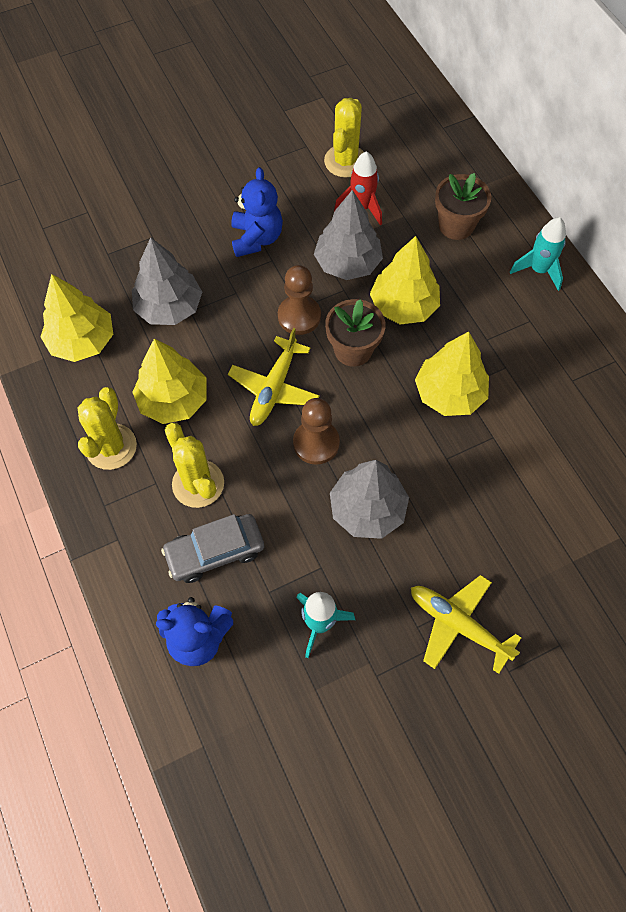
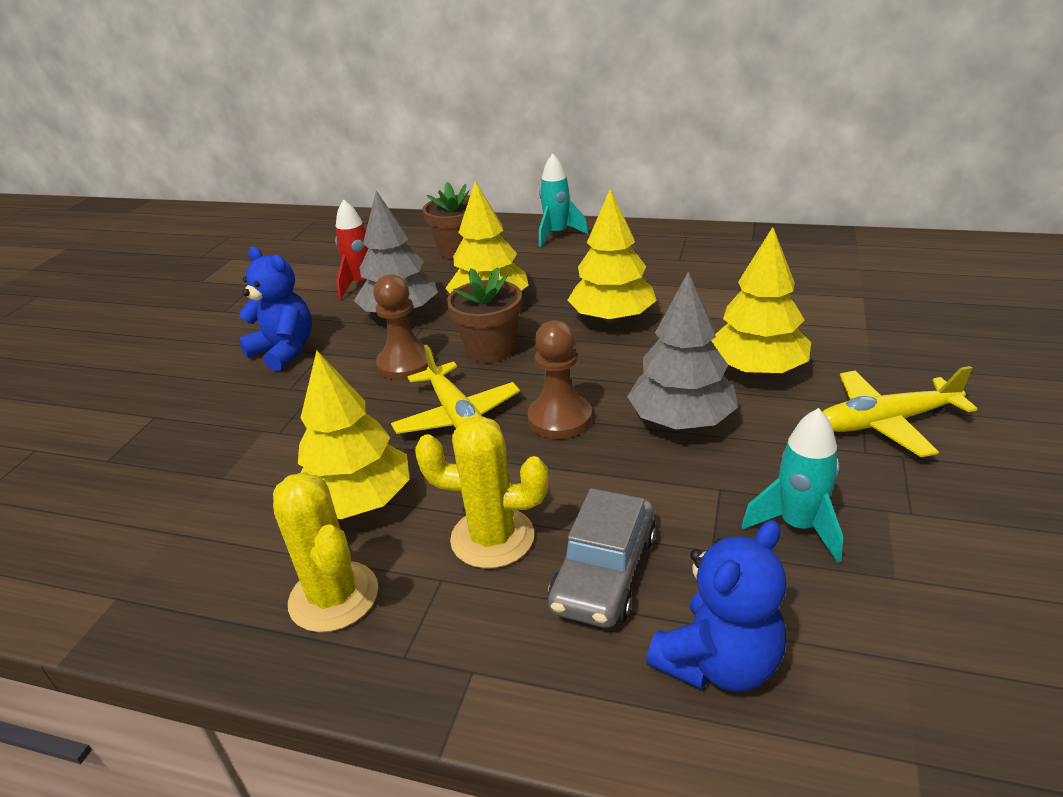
camera: 45 degrees left, 30 degrees down
yellow tree [41,274,113,362] -> yellow tree moved to [711,227,811,375]
grey tree [132,237,202,325] -> none
yellow cactus [324,98,364,177] -> none

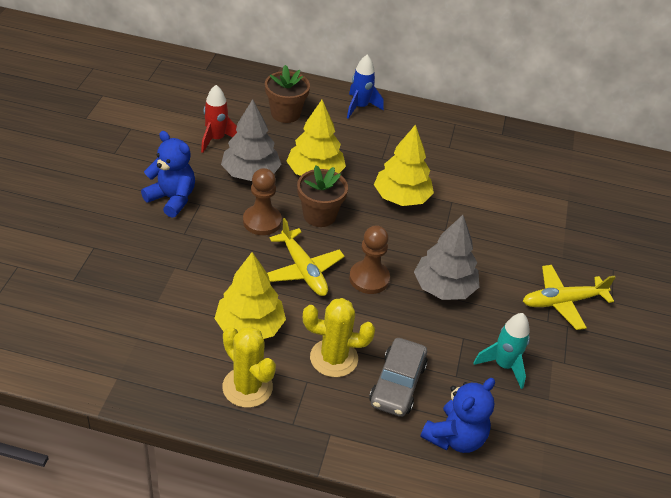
camera: 10 degrees left, 10 degrees up
turquoise rocket [539,153,588,247] -> blue rocket [347,55,384,119]
yellow tree [711,227,811,375] -> none

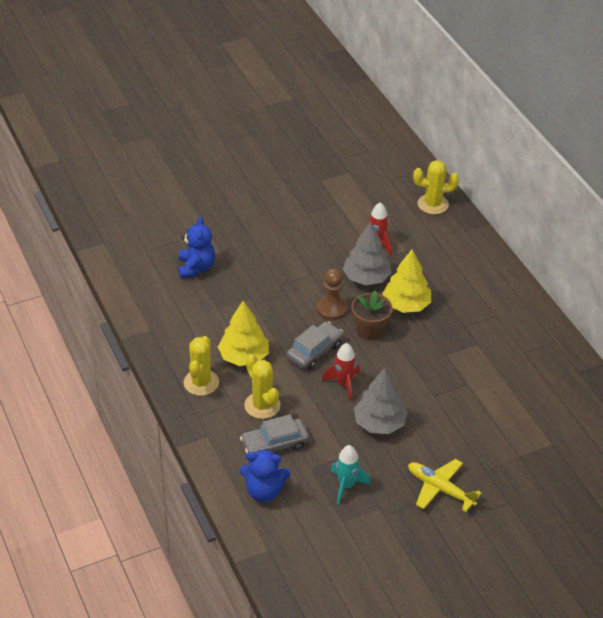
camera: 55 degrees right, 0 degrees up
blue teddy bear [141,131,195,218] -> blue teddy bear moved to [178,216,215,279]
brown flower pot [265,65,310,123] -> none
yellow plane [267,218,345,296] -> grey car [287,322,343,369]
blue rocket [347,55,384,119] -> none
brown pawn [349,225,390,294] -> red rocket [322,343,360,401]
yellow tree [374,124,434,206] -> none
none -> yellow cactus [413,160,459,214]

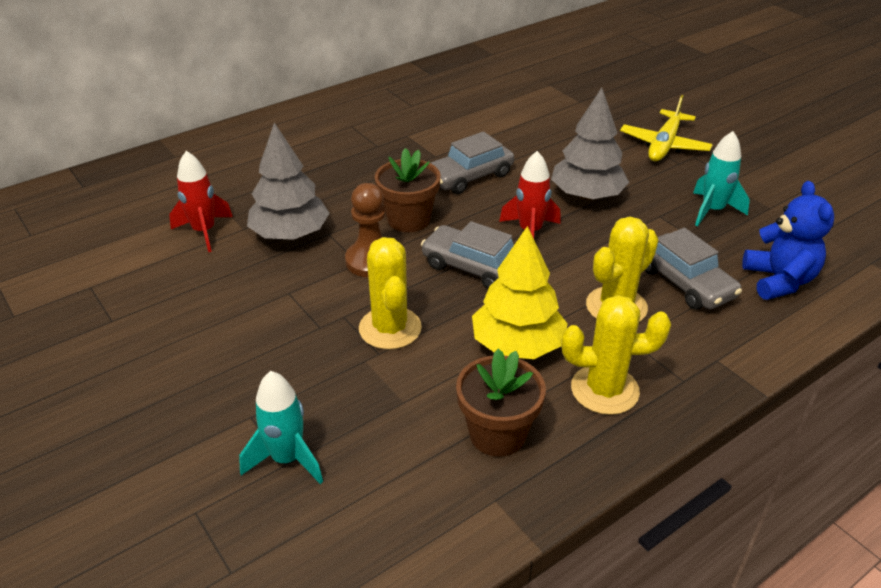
camera: 100 degrees left, 5 degrees down
blue teddy bear [178,216,215,279] -> turquoise rocket [239,371,323,484]
yellow tree [382,249,431,313] -> none
yellow cactus [413,160,459,214] -> yellow cactus moved to [359,237,422,350]
none -> grey car [431,132,514,194]
none -> brown flower pot [456,349,546,457]

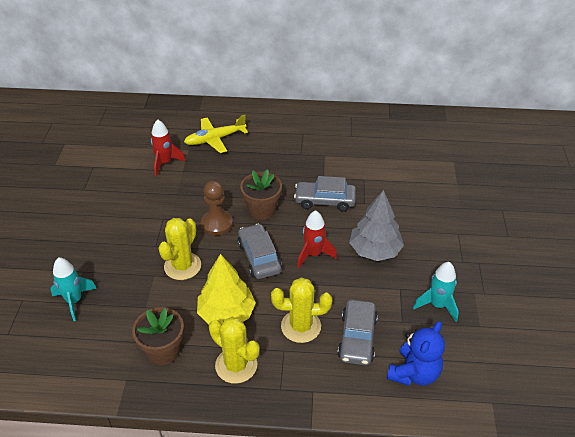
camera: 40 degrees right, 5 degrees up
grey tree [247,122,330,240] -> none
yellow plane [620,95,713,161] -> yellow plane moved to [184,115,248,153]

